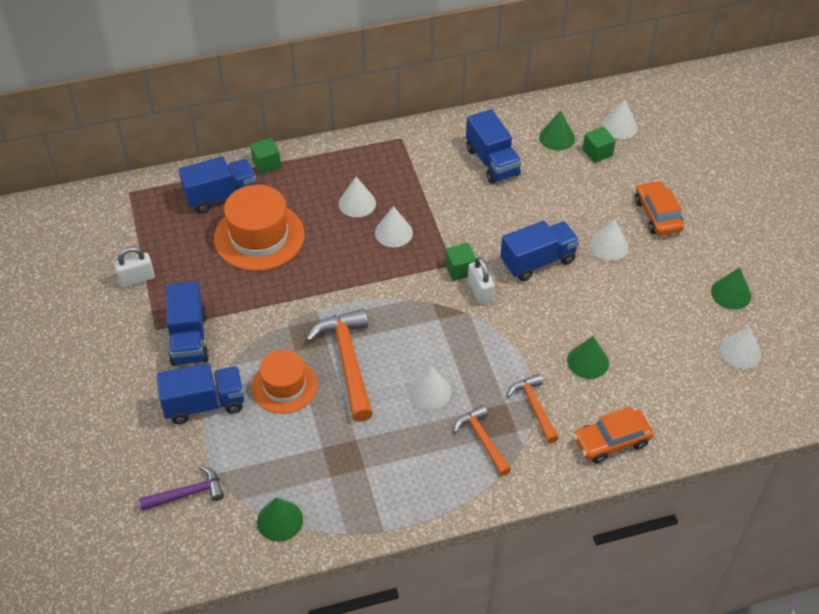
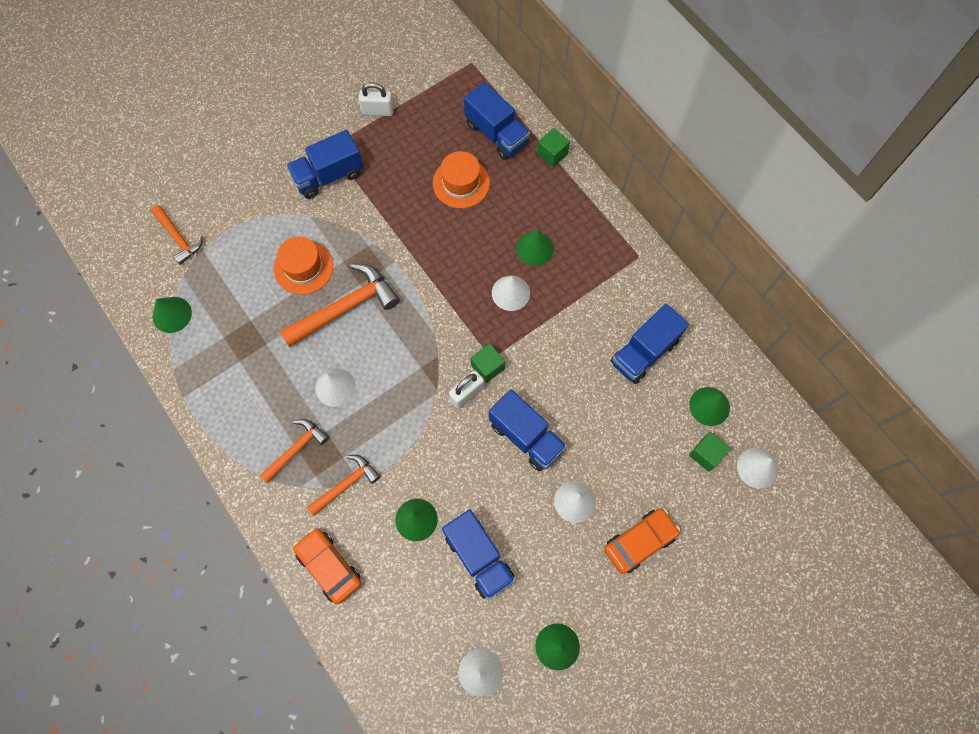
camera: 70 degrees right, 20 degrees up
white padlock [114,247,155,287] -> white padlock turned 45 degrees counterclockwise [358,82,394,116]
purple hammer [139,466,224,511] -> orange hammer [151,205,203,265]
blue truck [156,363,244,424] -> blue truck moved to [442,509,515,600]
orange hat [214,185,305,271] -> orange hat [433,151,490,208], size x0.66
white cone [339,177,376,217] -> green cone [516,230,554,266]

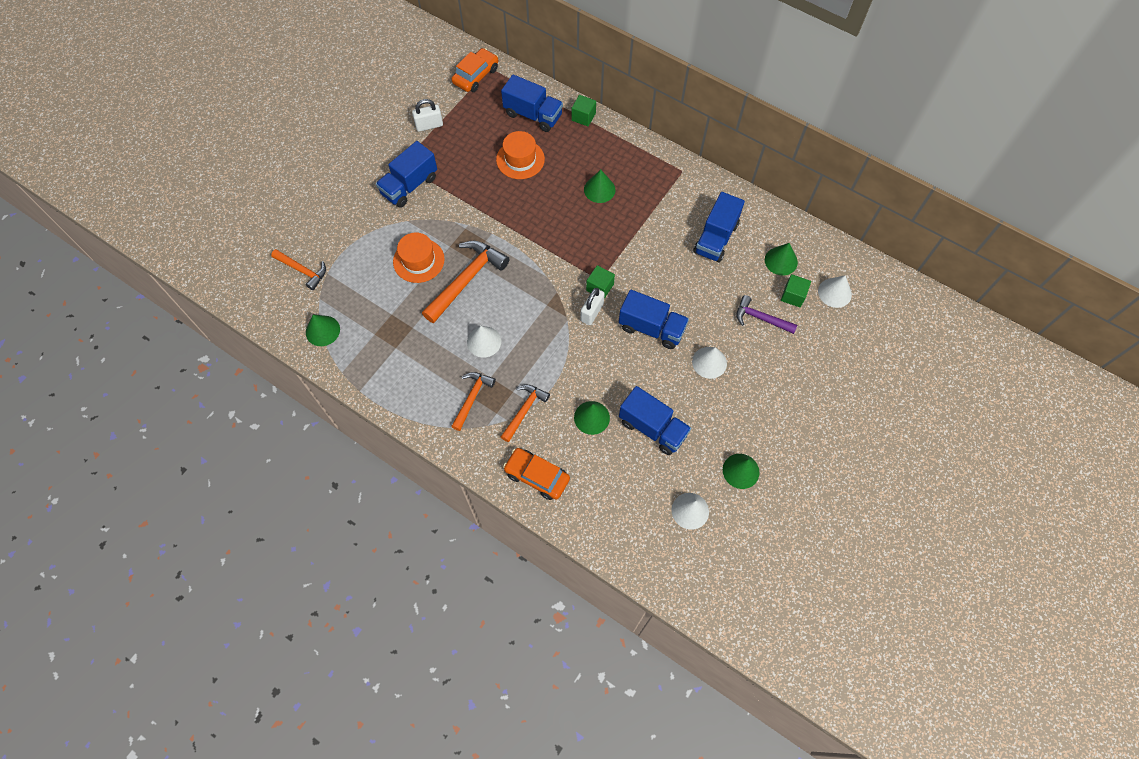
camera: 20 degrees left, 5 degrees down
white cone [492,276,530,311] -> none
orange car [604,508,680,574] -> orange car moved to [451,48,498,92]
none -> purple hammer [736,295,798,334]

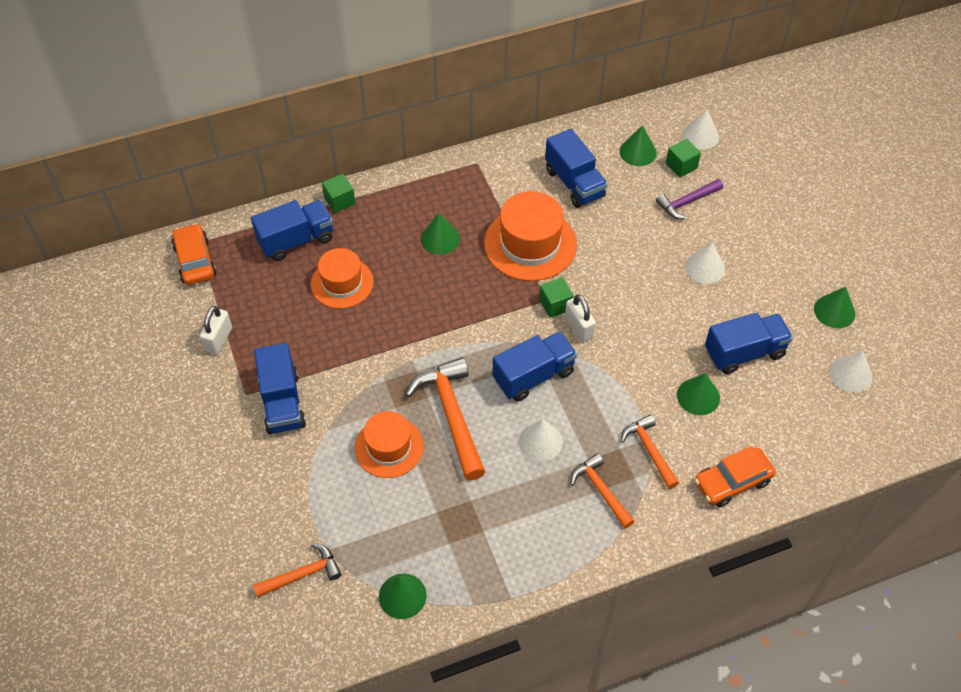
camera: 55 degrees left, 10 degrees down
blue truck [619,290,689,349] -> blue truck moved to [493,332,577,402]
none -> orange hat [484,191,577,281]

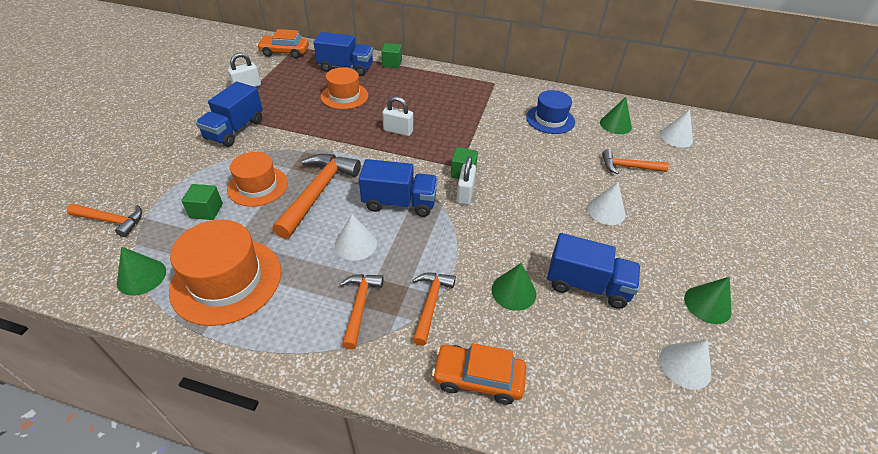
camera: 35 degrees right, 10 degrees down
orange car [171,223,216,285] -> orange car turned 105 degrees counterclockwise [257,29,309,58]
green cone [421,213,460,255] -> none
orange hat [484,191,577,281] -> orange hat moved to [169,220,281,326]
blue truck [545,129,608,208] -> blue hat [526,90,575,134]
purple hammer [656,179,723,220] -> orange hammer [602,149,669,174]
green cube [666,139,701,177] -> green cube moved to [181,184,223,220]
none -> white padlock [382,96,413,136]

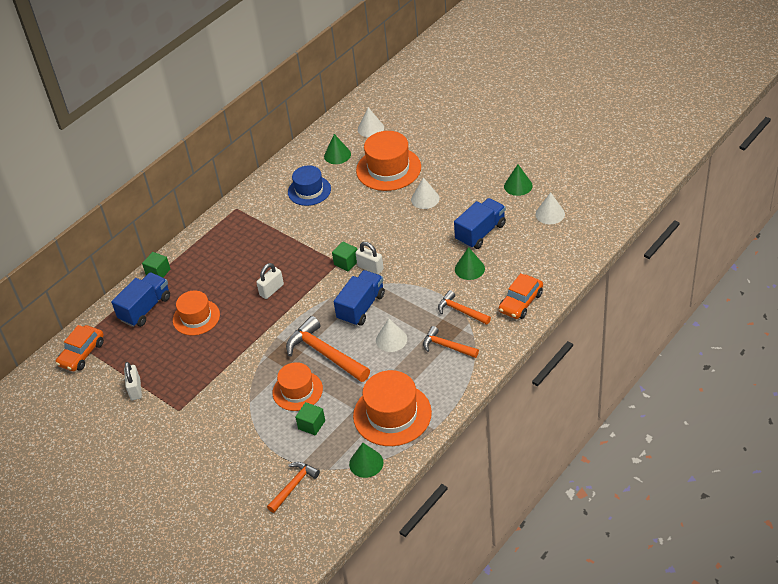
camera: 60 degrees left, 0 degrees up
blue truck [196,82,263,147] -> none
orange hammer [602,149,669,174] -> orange hat [356,131,421,191]

